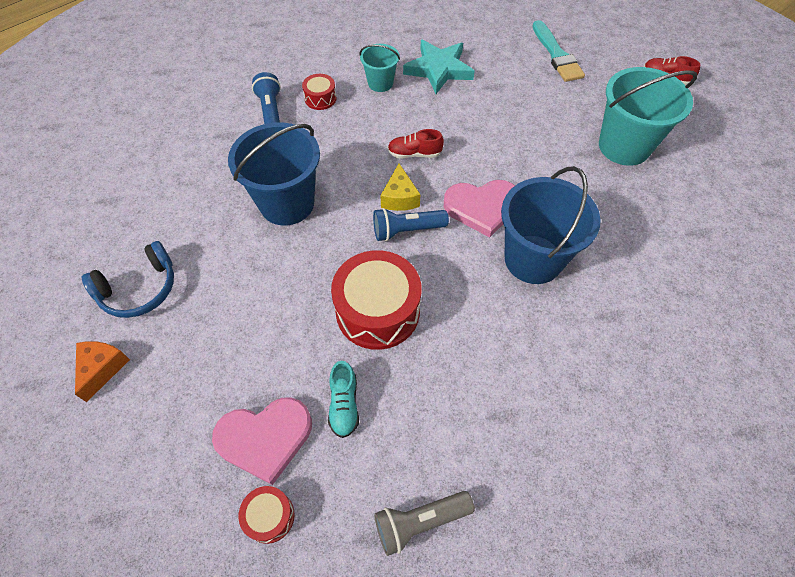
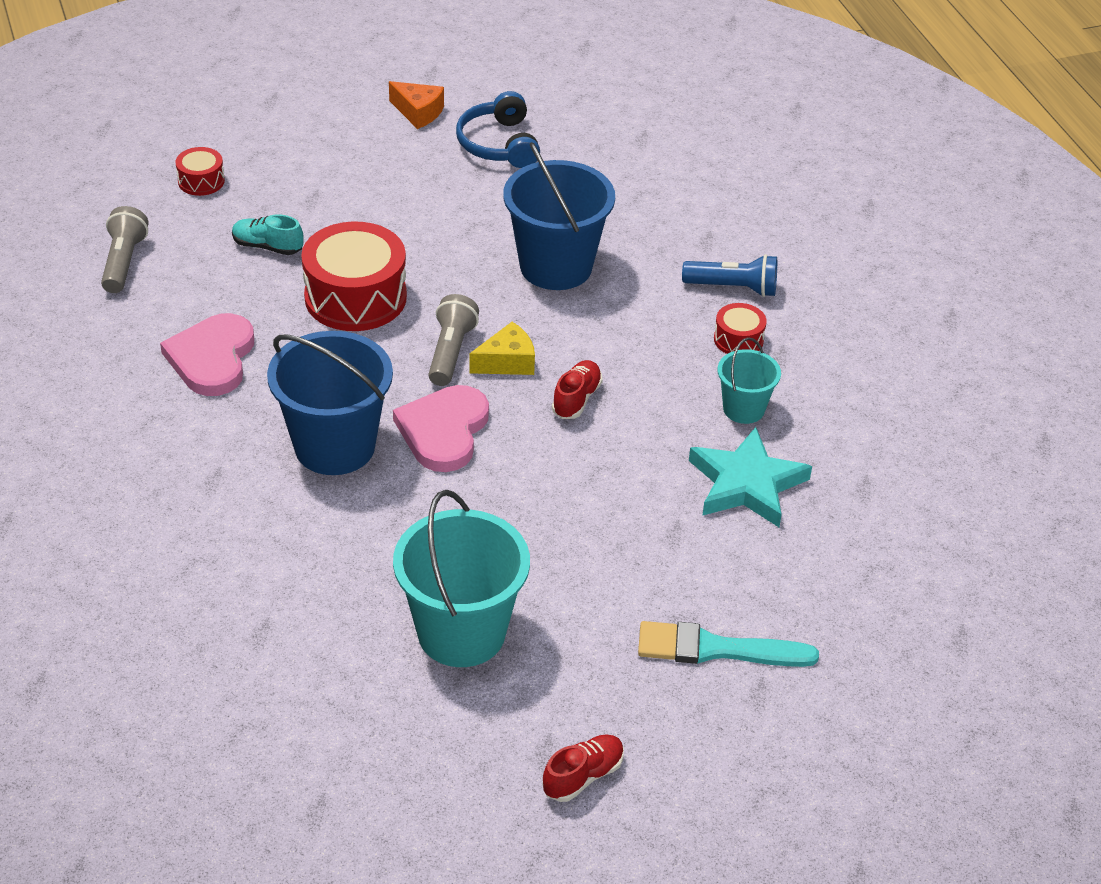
camera: 110 degrees right, 15 degrees down
pink heart [212,397,312,485] -> pink heart moved to [160,313,254,396]
blue flashlight [373,208,449,241] -> grey flashlight [428,294,479,386]
yellow cheese [380,163,420,211] -> yellow cheese turned 135 degrees clockwise [469,322,535,375]

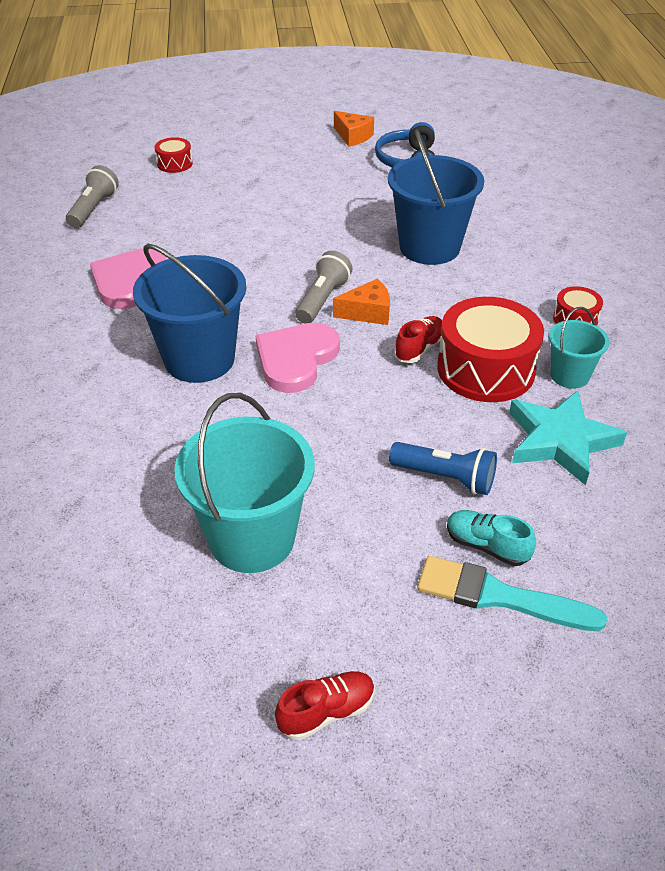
camera: 15 degrees right, 0 degrees up
turquoise shoe [232,214,304,255] -> turquoise shoe moved to [447,510,536,566]
red drum [301,221,407,331] -> red drum moved to [437,297,544,402]
yellow cheese [469,322,535,375] -> orange cheese [333,279,390,325]
blue flashlight [682,254,777,297] -> blue flashlight moved to [389,442,497,495]

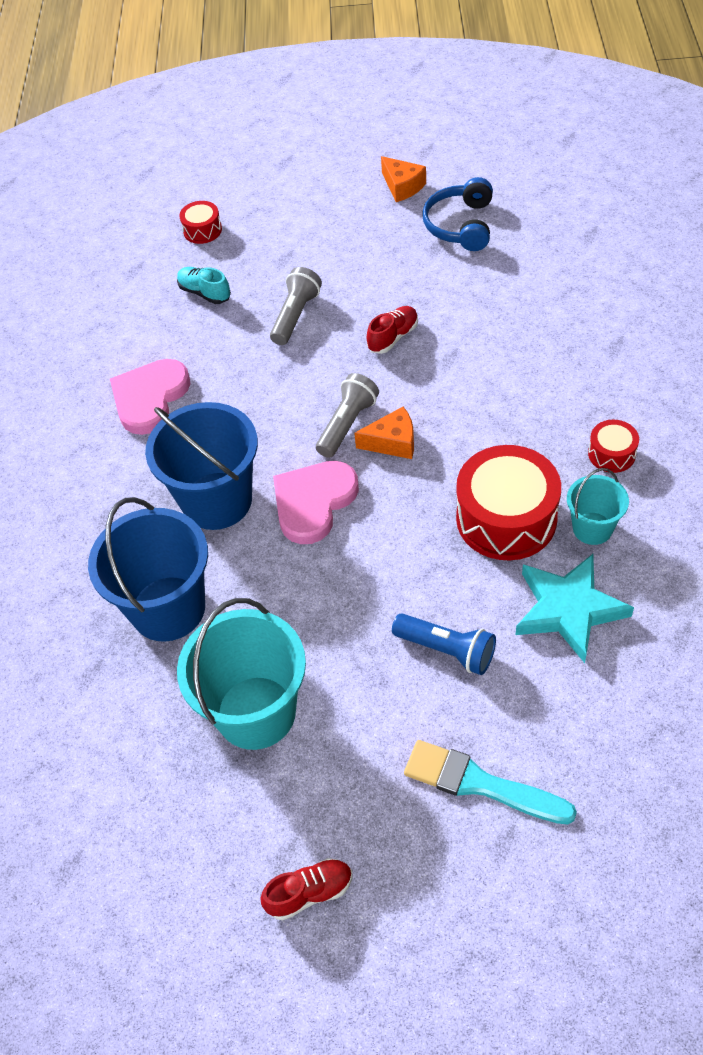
camera: 10 degrees right, 10 degrees up
grey flashlight [66,165,119,228] -> grey flashlight moved to [270,267,322,345]
blue bucket [388,129,484,265] -> blue bucket moved to [88,497,208,642]
red shoe [394,316,442,363] -> red shoe moved to [367,306,418,354]
turquoise shoe [447,510,536,566] -> turquoise shoe moved to [177,267,231,304]

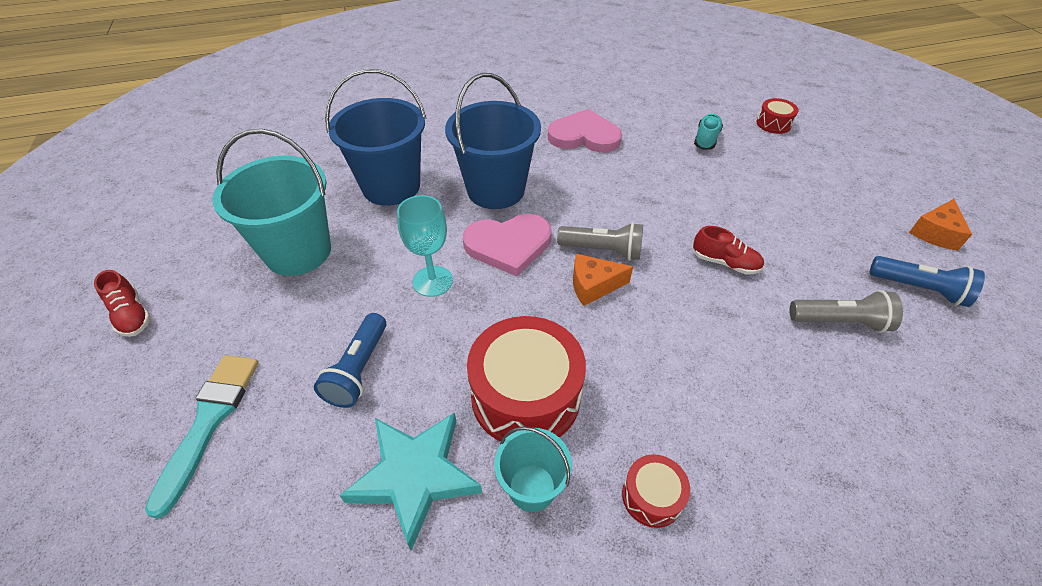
camera: 70 degrees right, 5 degrees down
grey flashlight [270,267,322,345] -> grey flashlight moved to [790,290,903,333]
pink heart [273,461,359,544] -> pink heart turned 150 degrees clockwise [463,214,552,276]
orange cheese [354,407,414,459] -> orange cheese turned 105 degrees clockwise [573,254,633,306]
blue headphones [422,177,493,251] -> blue flashlight [869,256,985,307]
none -> turquoise goblet [397,195,453,297]

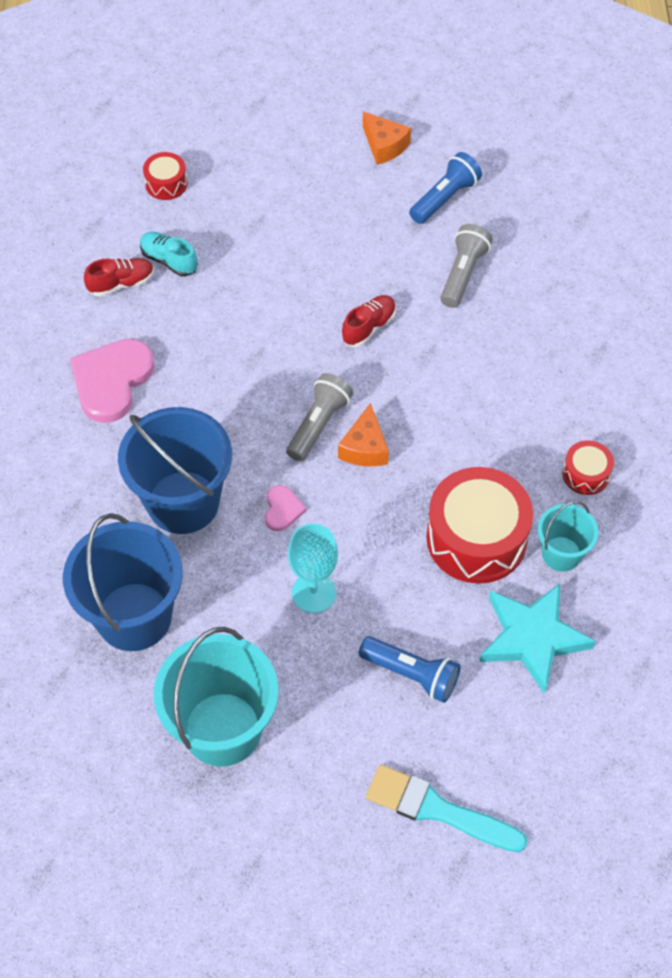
camera: 75 degrees left, 10 degrees up
red shoe [94,270,151,337] -> red shoe moved to [84,258,154,297]
pink heart [463,214,552,276] -> pink heart [265,485,306,532], size x0.49

